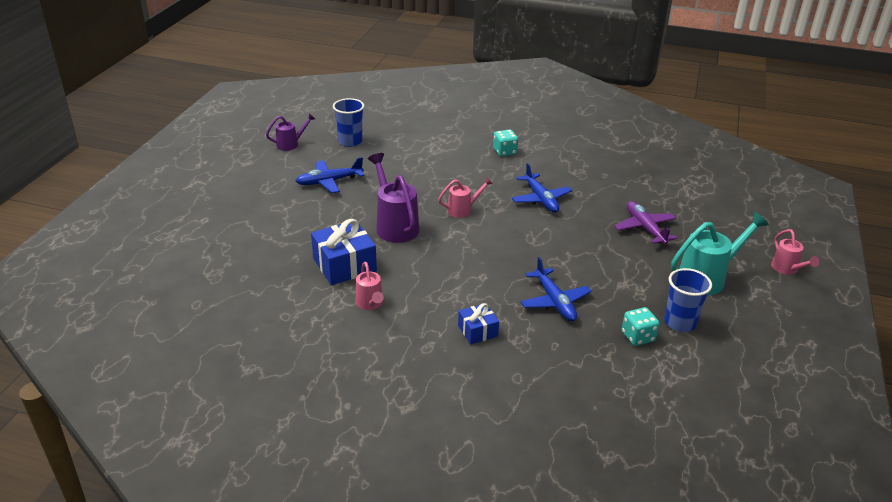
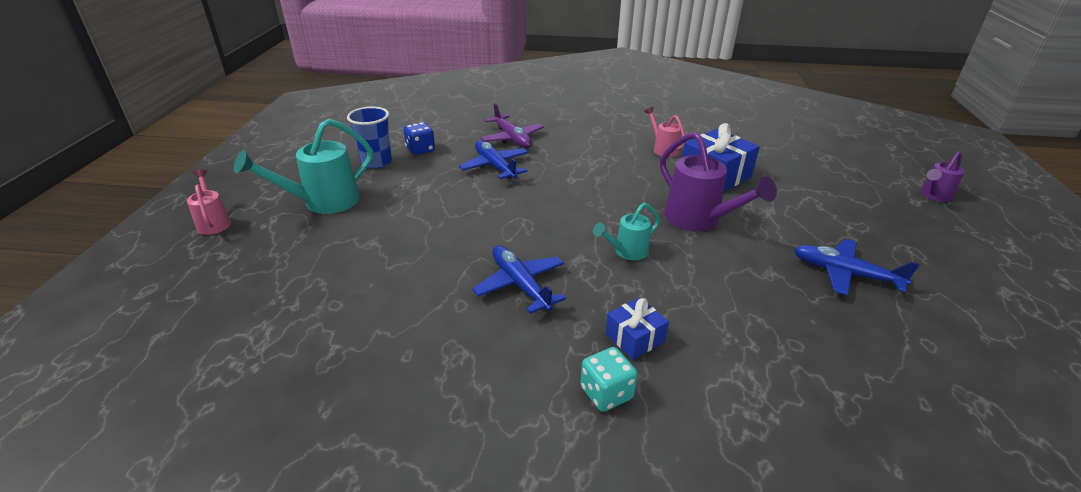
camera: 170 degrees right, 0 degrees up
purple watering can [266,113,315,151] -> purple watering can moved to [921,151,964,202]
blue plane [296,157,364,193] -> blue plane turned 120 degrees counterclockwise [794,239,920,296]
blue cup [333,98,364,147] -> none
pink watering can [438,177,493,218] -> turquoise watering can [593,203,660,260]
blue gift [458,303,499,344] -> blue gift moved to [605,297,669,360]
purple plane [614,201,677,244] -> purple plane moved to [480,103,544,148]
turquoise dice [622,307,660,346] -> blue dice [403,122,435,155]

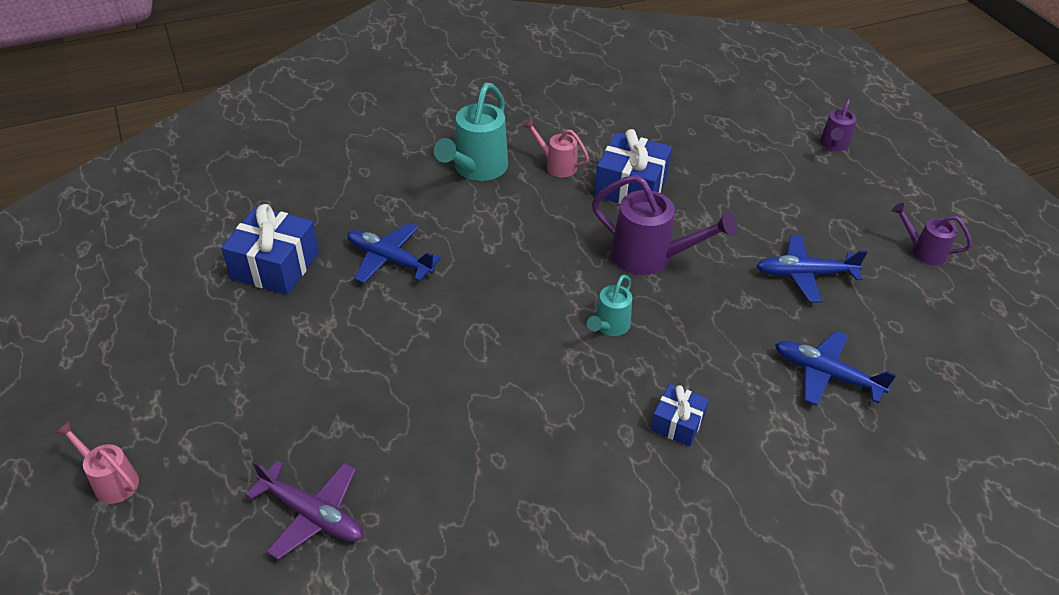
camera: 30 degrees left, 10 degrees up
turquoise watering can [234,118,373,214] -> turquoise watering can moved to [434,83,508,181]
blue cup [347,107,392,169] -> none
blue dice [403,122,435,155] -> blue gift [221,204,319,295]
blue plane [472,245,566,314] -> blue plane moved to [775,331,896,406]
purple plane [480,103,544,148] -> purple plane moved to [246,461,363,560]
turquoise dice [580,347,638,412] -> none
none -> purple watering can [892,203,972,265]

